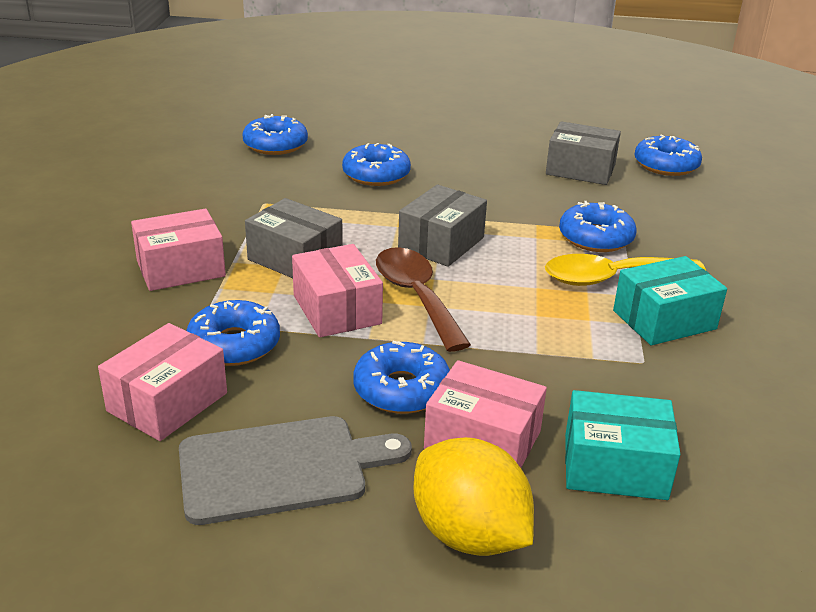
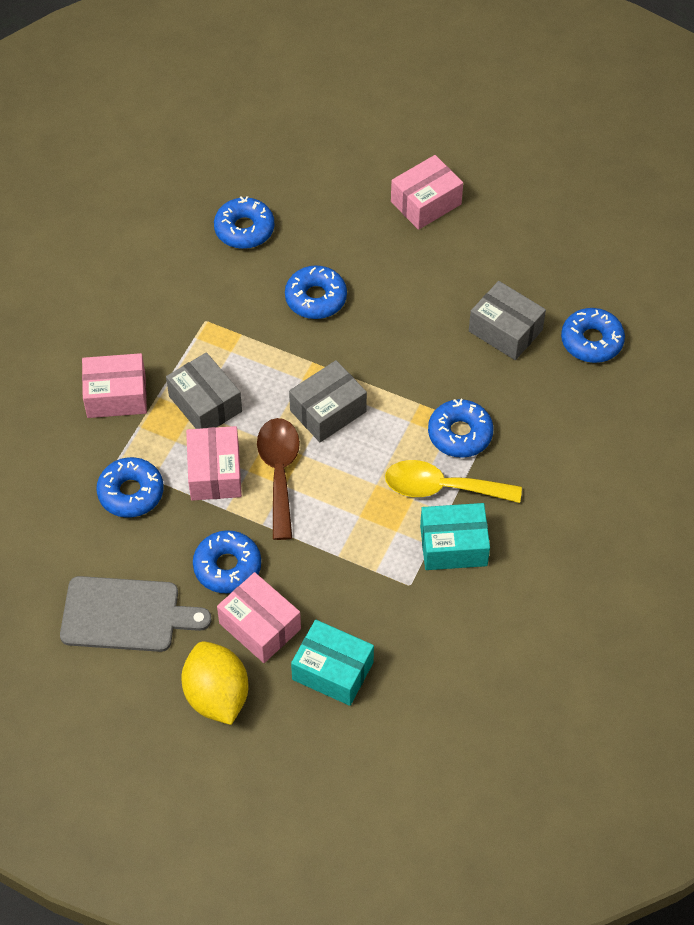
camera: 20 degrees right, 25 degrees up
pink box [98,323,227,441] -> pink box moved to [391,155,463,230]

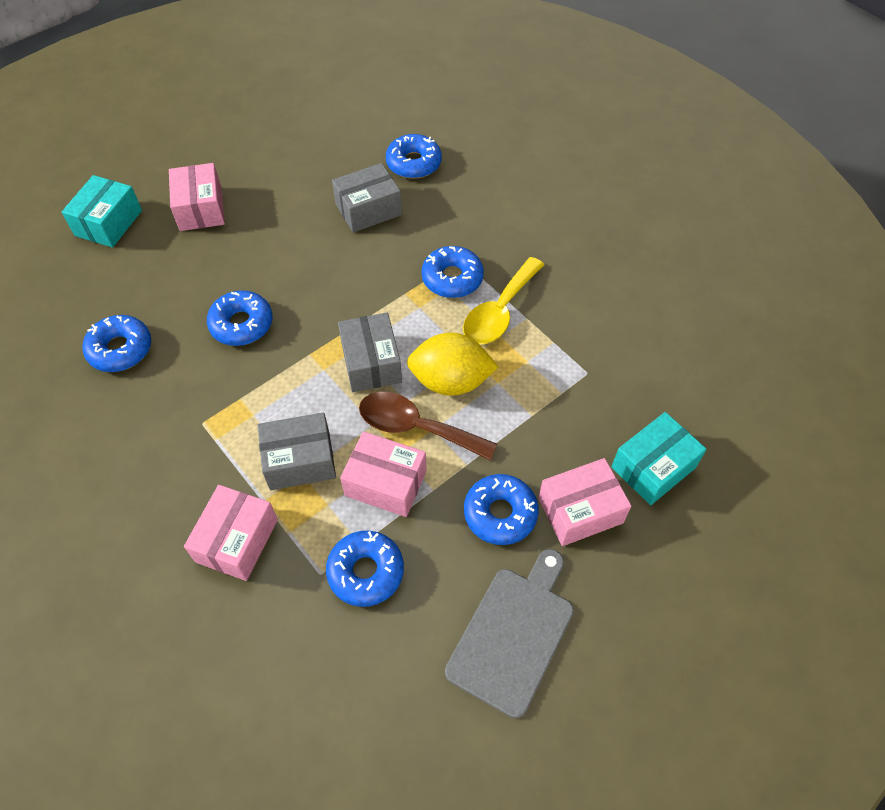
camera: 65 degrees left, 0 degrees up
yellow lemon [181,641,248,725] -> yellow lemon moved to [407,333,498,396]
turquoise box [420,503,490,570] -> turquoise box moved to [62,175,142,248]

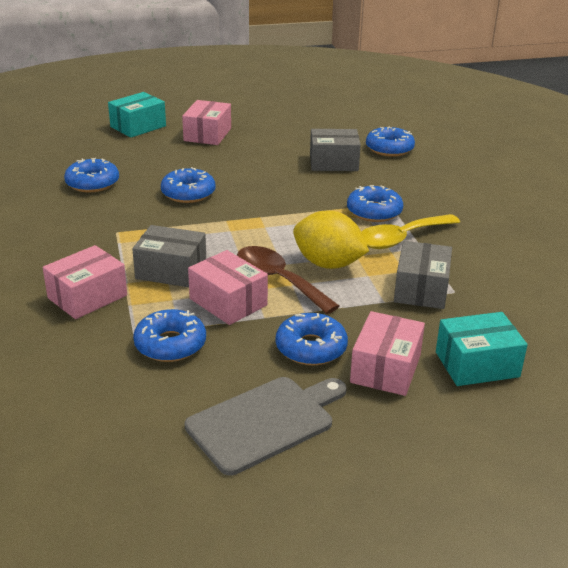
camera: 25 degrees right, 25 degrees down
grey box [338,312,402,392] -> grey box moved to [394,241,452,309]
pink box [538,458,632,546] -> pink box turned 75 degrees counterclockwise [350,311,425,396]

